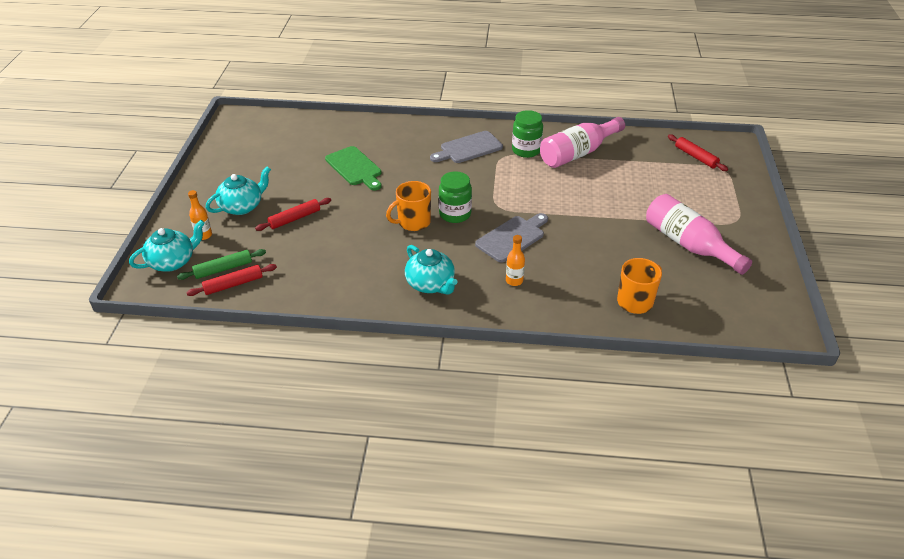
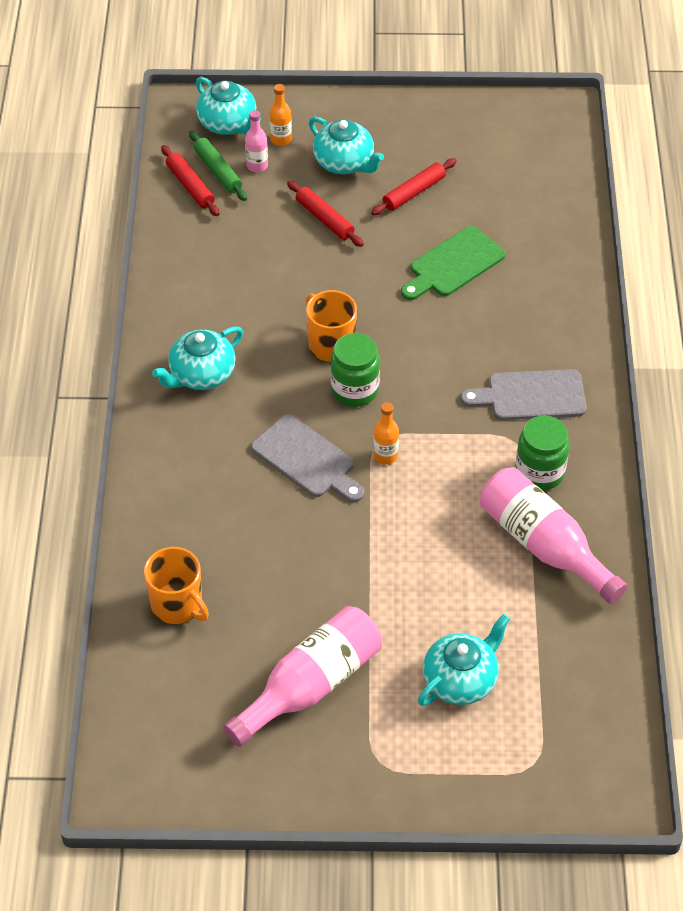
camera: 85 degrees right, 10 degrees up
grey cutting board [430,131,503,163] -> grey cutting board turned 60 degrees counterclockwise [461,369,587,420]
orange bottle [506,235,525,286] -> orange bottle moved to [373,402,399,465]
red rolling pin [668,135,728,171] -> red rolling pin moved to [371,158,457,215]
none -> pink bottle [245,110,268,172]
none -> turquoise teapot [418,614,510,706]

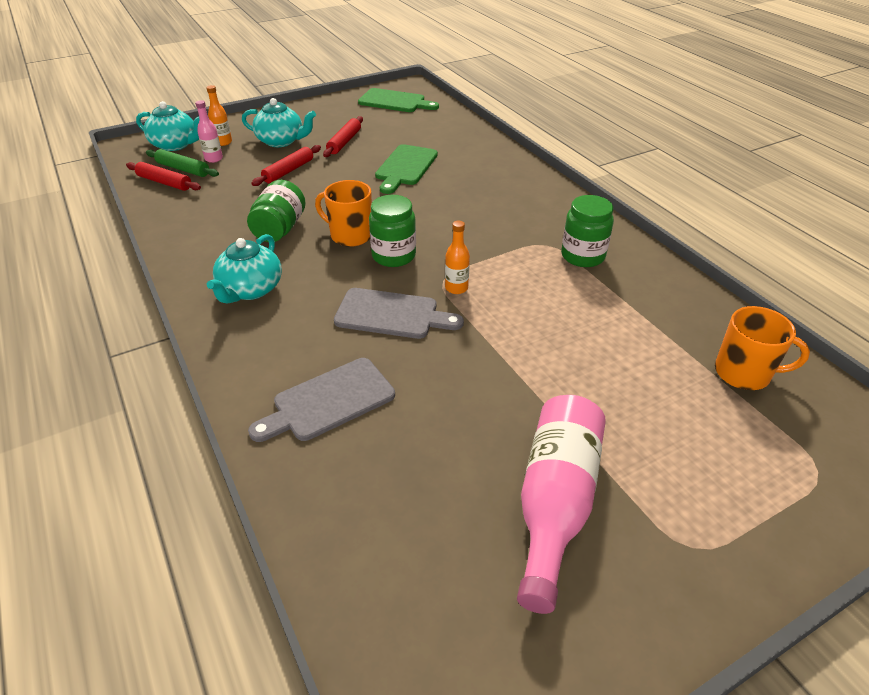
camera: 30 degrees left, 10 degrees down
orange mug [144,547,209,624] -> orange mug moved to [715,306,810,390]
red rolling pin [287,180,364,247] -> red rolling pin turned 75 degrees counterclockwise [251,145,321,186]
turquoise teapot [418,614,510,706] -> none
grey cutting board [461,369,587,420] -> grey cutting board moved to [248,358,395,442]
pink bottle [480,467,627,604] -> none
none -> green jar [247,180,306,242]
none -> green cutting board [358,88,439,112]

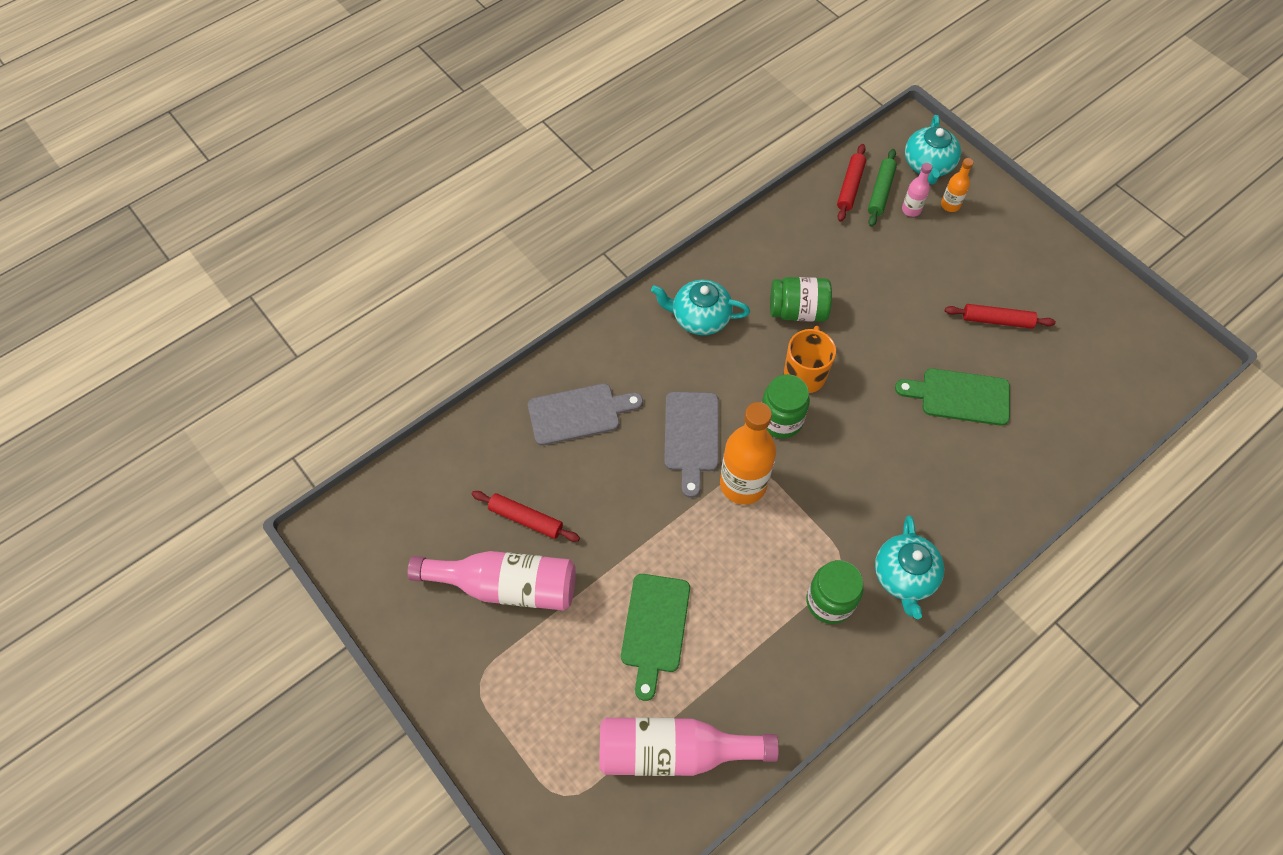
camera: 80 degrees right, 20 degrees up
turquoise teapot [242,98,316,147] -> turquoise teapot moved to [875,516,944,619]
grey cutting board [248,358,395,442] -> grey cutting board turned 120 degrees clockwise [528,383,643,446]
red rolling pin [251,145,321,186] -> red rolling pin moved to [472,491,580,542]
green cutting board [358,88,439,112] -> green cutting board moved to [621,574,690,701]
orange bottle [445,221,470,294] -> orange bottle [720,402,776,505], size x2.08
orange mug [715,306,810,390] -> pink bottle [599,717,779,776]

